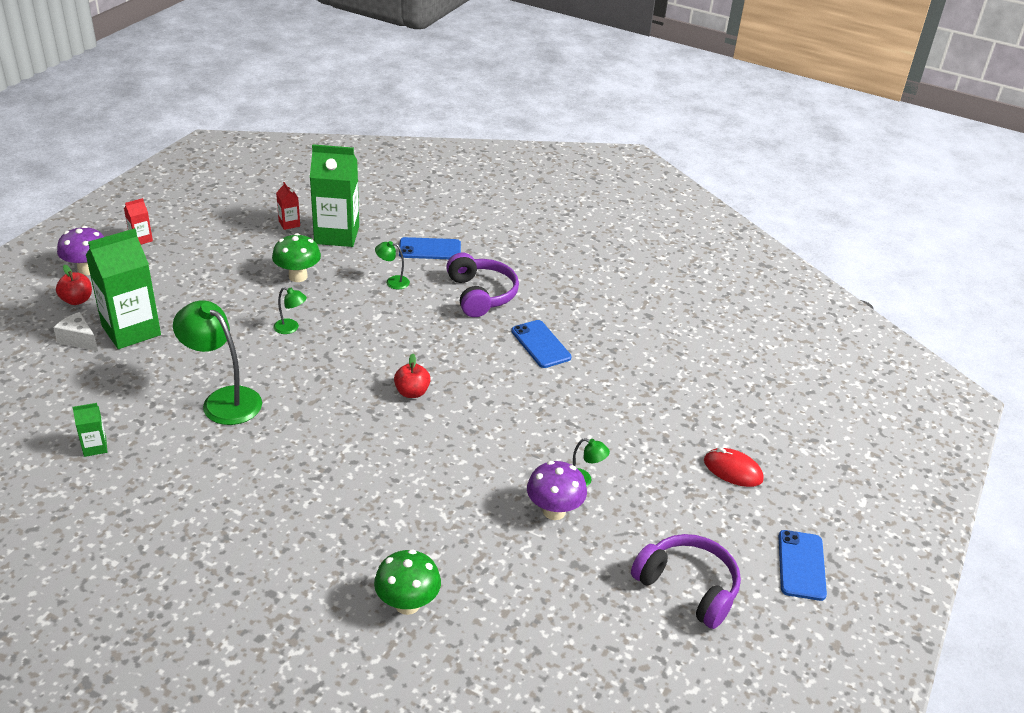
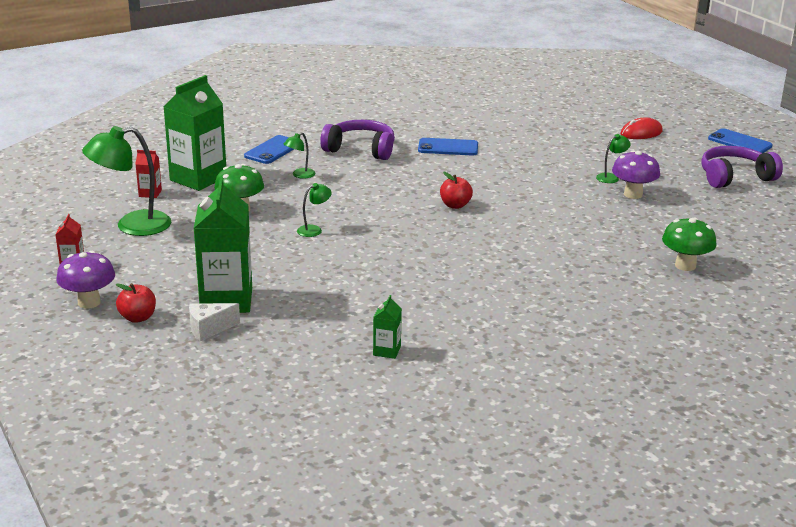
camera: 55 degrees left, 10 degrees down
green lamp [173,300,262,425] -> green lamp moved to [82,126,171,236]

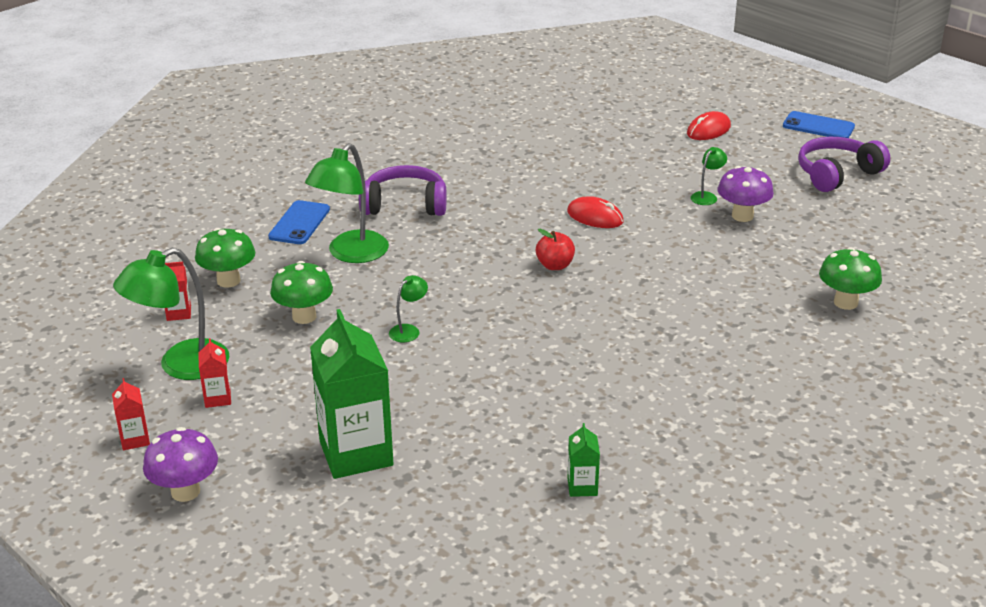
camera: 15 degrees left, 5 degrees up
red apple [116,283,156,323] -> none
green carton [163,75,226,191] -> green mushroom [195,228,255,288]
white cheese [189,303,240,341] -> none
green lamp [283,132,315,179] -> green lamp [305,143,389,263], size x2.13
blue phone [418,138,478,156] -> none
none -> red carton [198,338,231,408]
none -> red mouse [567,196,624,228]

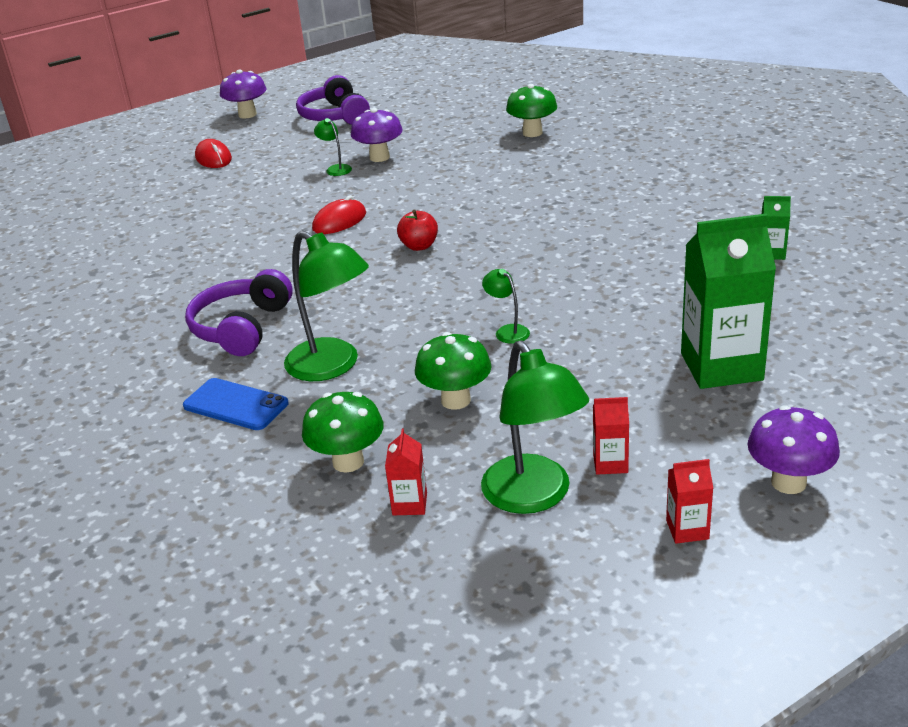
camera: 75 degrees left, 0 degrees up
blue phone [783,111,855,138] -> purple mushroom [220,69,267,119]

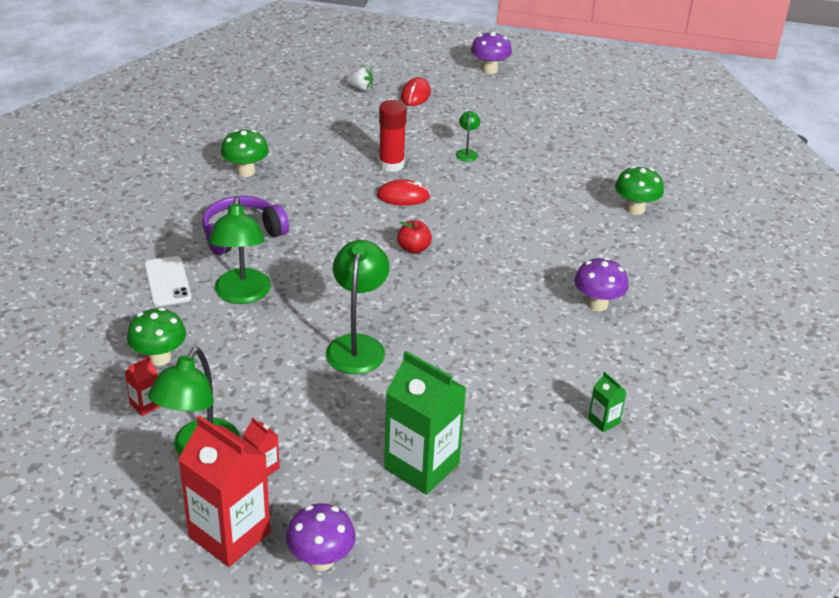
camera: 40 degrees right, 5 degrees up
blue phone [183,378,289,430] -> white phone [144,256,191,306]
purple headphones [296,75,370,125] -> none
purple mushroom [351,108,403,162] -> purple mushroom moved to [574,257,629,311]
green mushroom [415,332,492,410] -> green mushroom moved to [221,129,269,177]
green lamp [482,269,530,344] -> green lamp [326,240,390,374], size x2.13
red carton [666,459,713,544] -> red carton [178,415,271,567], size x2.26
none -> white strawberry [346,67,373,91]
none -> red glue stick [379,100,407,172]

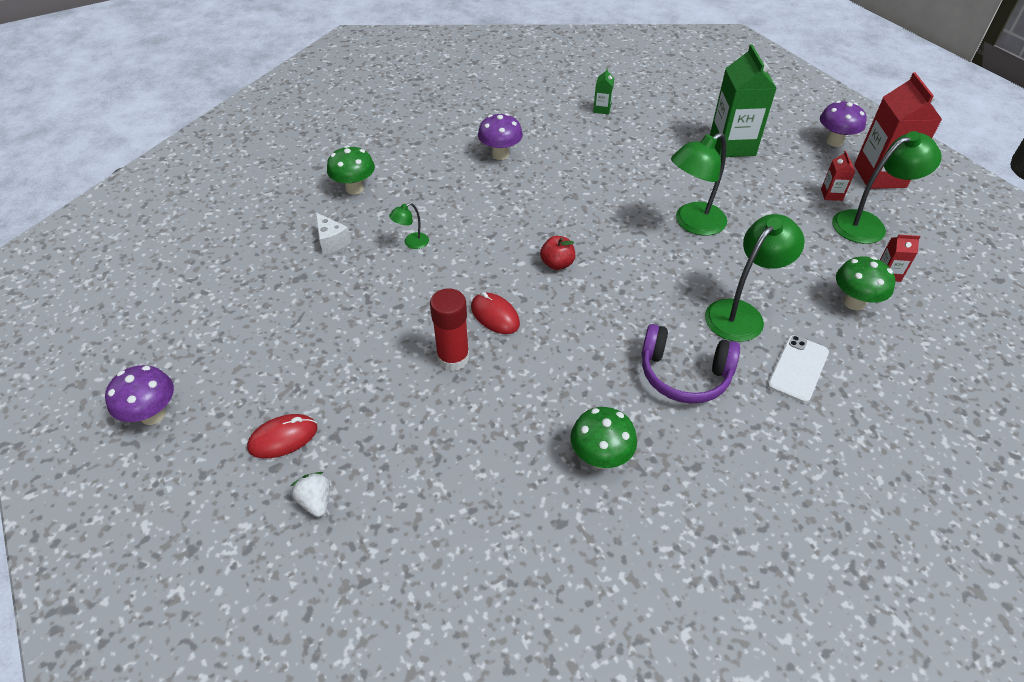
camera: 130 degrees left, 10 degrees up
green lamp [456,111,480,162] -> green lamp moved to [389,203,429,249]
none -> white cheese [316,212,351,254]

